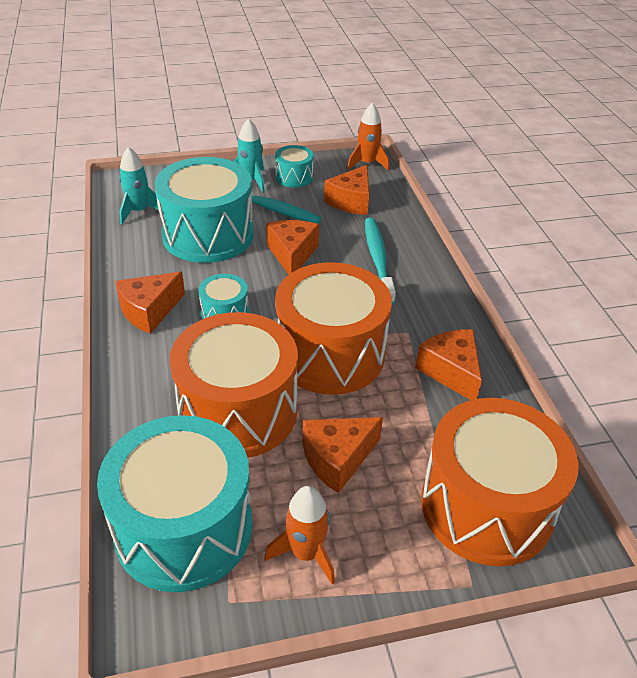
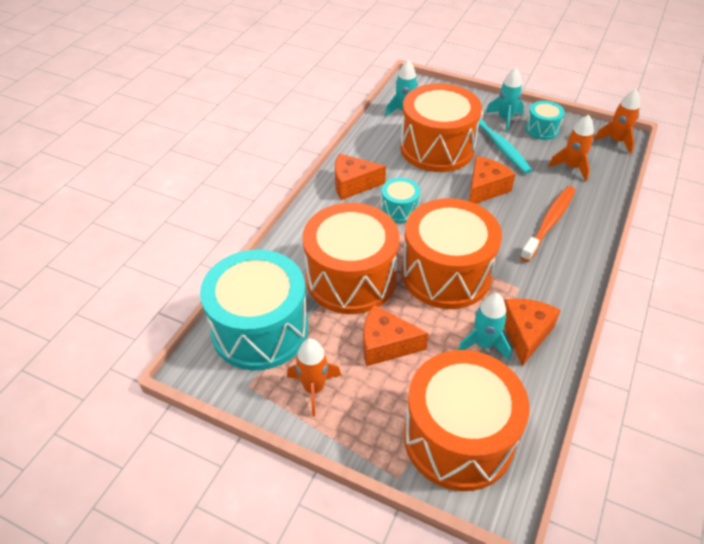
camera: 40 degrees right, 5 degrees up
turquoise drum [154,157,254,263] -> orange drum [400,83,482,172]
orange cheese [324,165,369,215] -> orange rocket [548,115,594,181]
turquoise toothbrush [365,218,396,305] -> orange toothbrush [520,186,576,262]
none -> turquoise rocket [458,293,511,361]

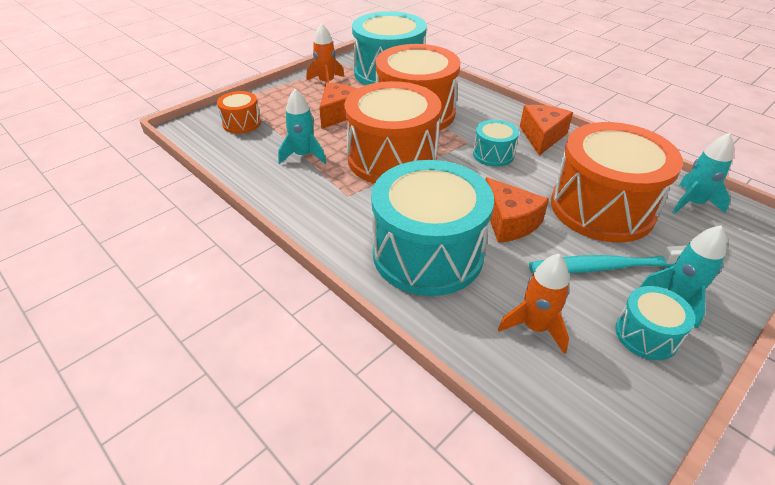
camera: 110 degrees right, 5 degrees down
orange drum [404,350,529,491] -> orange drum [217,91,261,134], size x0.46
orange cheese [504,298,561,366] -> none
orange toothbrush [520,186,576,262] -> turquoise drum [371,160,494,296]
orange rocket [594,89,640,154] -> none

